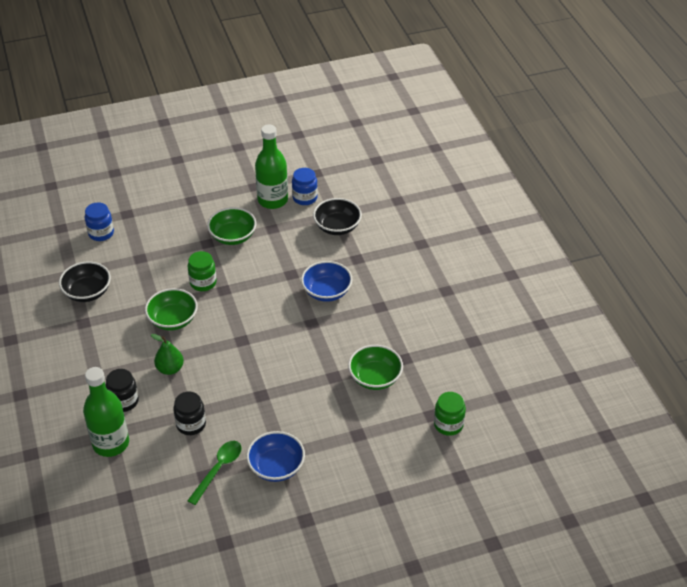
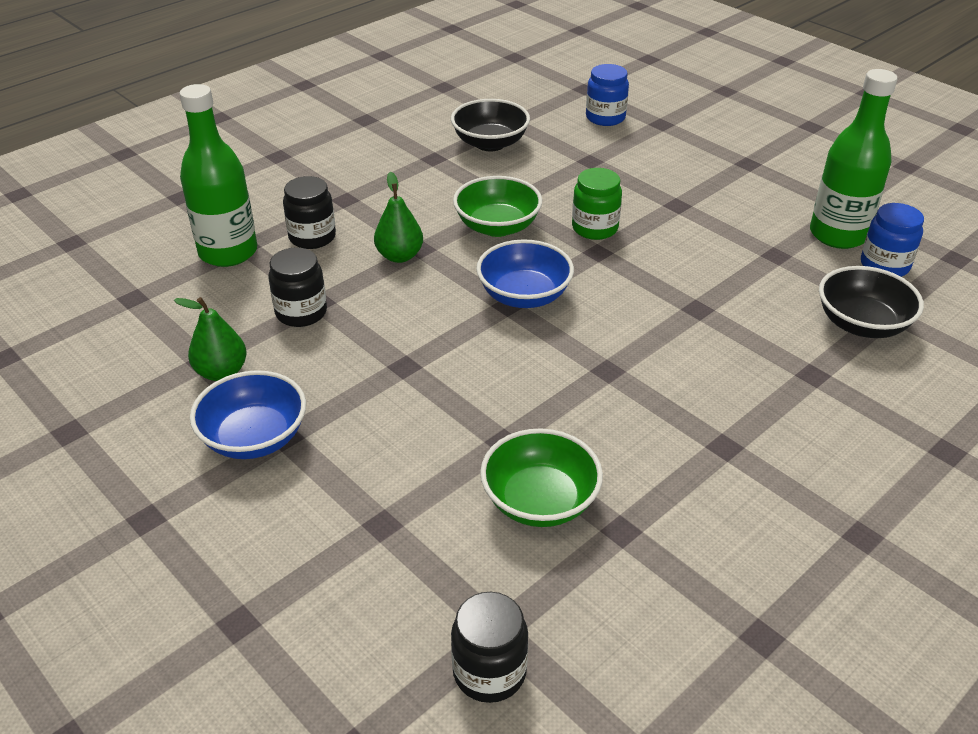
camera: 65 degrees right, 5 degrees down
green spoon [187,441,241,505] -> green pear [174,297,247,381]
green bowl [207,207,256,245] -> none
blue bowl [301,261,353,302] -> blue bowl moved to [476,239,574,308]
green jar [434,392,466,436] -> black jar [451,592,528,703]

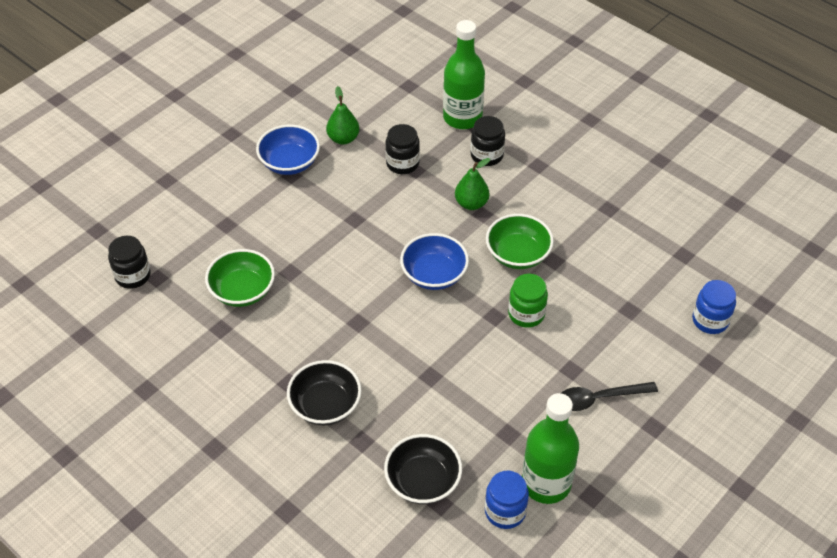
camera: 85 degrees right, 10 degrees up
black bowl [451,99,530,151] -> black bowl moved to [287,360,362,425]
none -> black spoon [561,382,658,411]

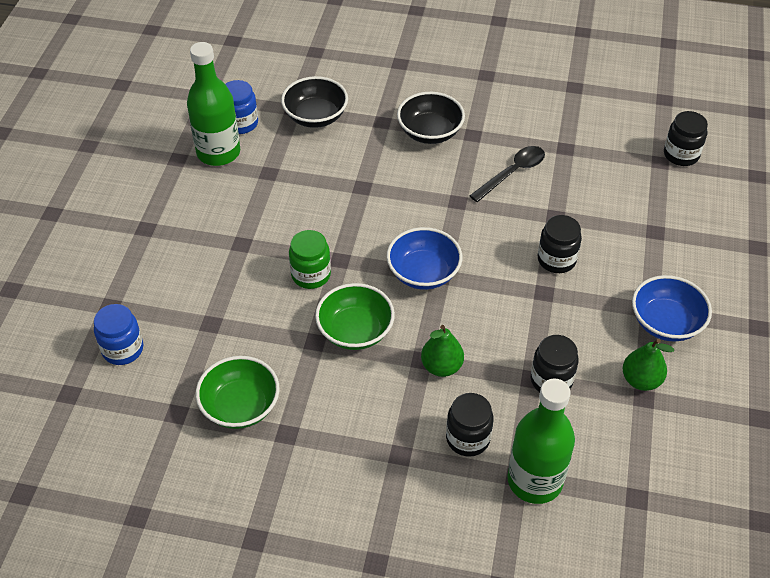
camera: 150 degrees right, 0 degrees up
green bowl [205,249,275,307] -> green bowl moved to [196,356,280,429]
black spoon [561,382,658,411] -> black spoon moved to [470,146,545,202]
none -> black jar [538,215,582,273]

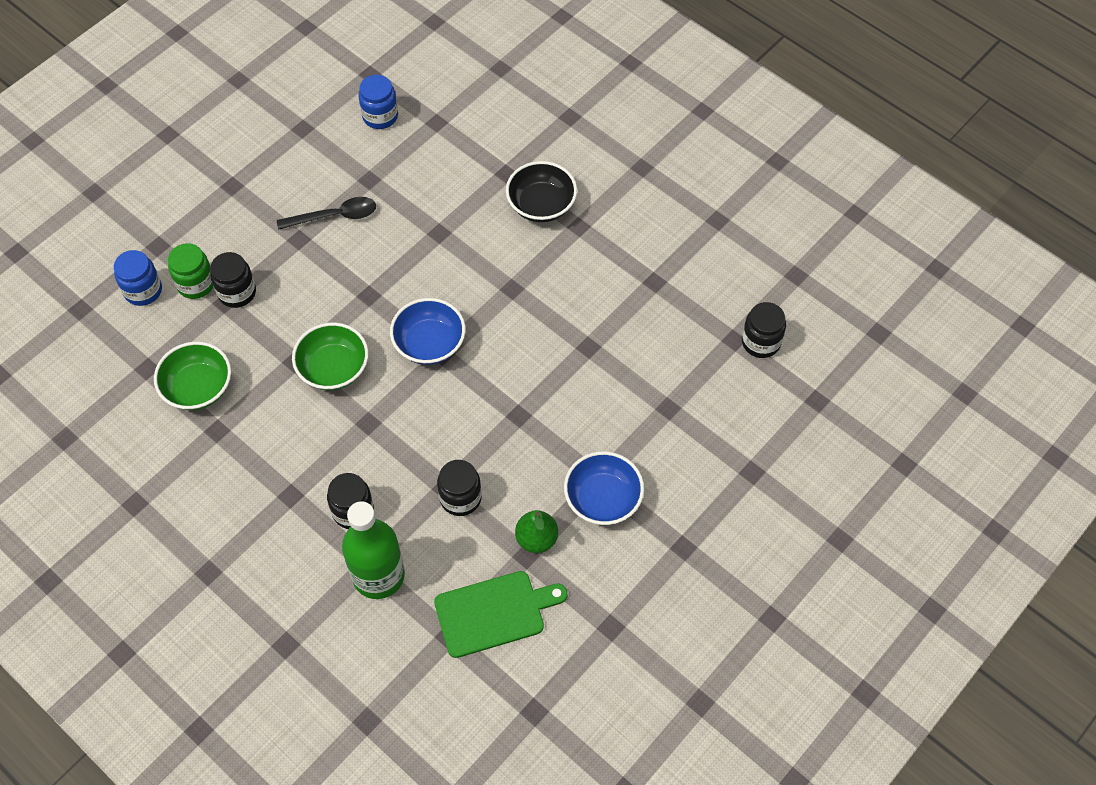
camera: 30 degrees right, 10 degrees up
green bottle [187,42,240,166] -> none
black bowl [281,76,348,128] -> none
green jar [289,230,331,289] -> green jar moved to [168,243,213,299]
green pear [421,325,464,377] -> none
black spoon [470,146,545,202] -> black spoon moved to [277,197,376,230]
black jar [538,215,582,273] -> black jar moved to [210,252,256,308]
none -> green cutting board [434,571,568,658]

